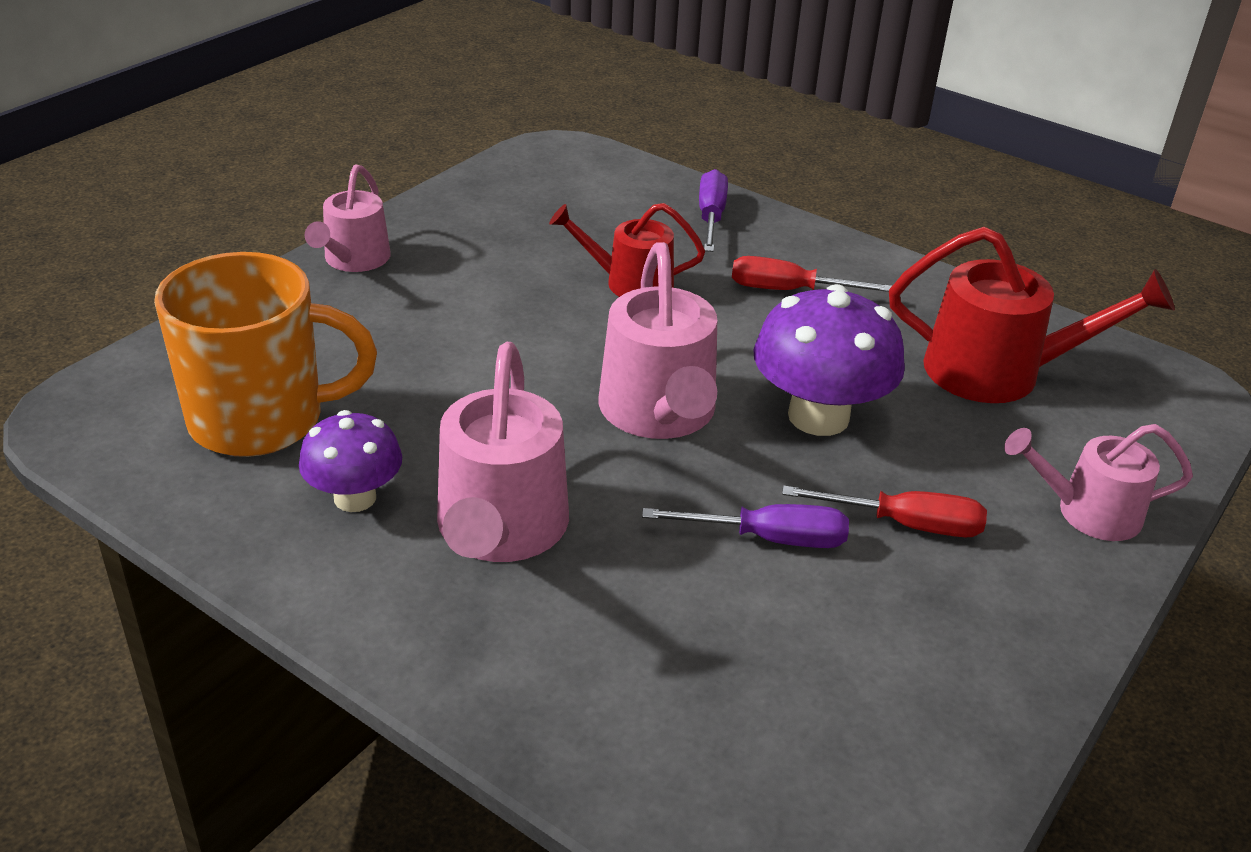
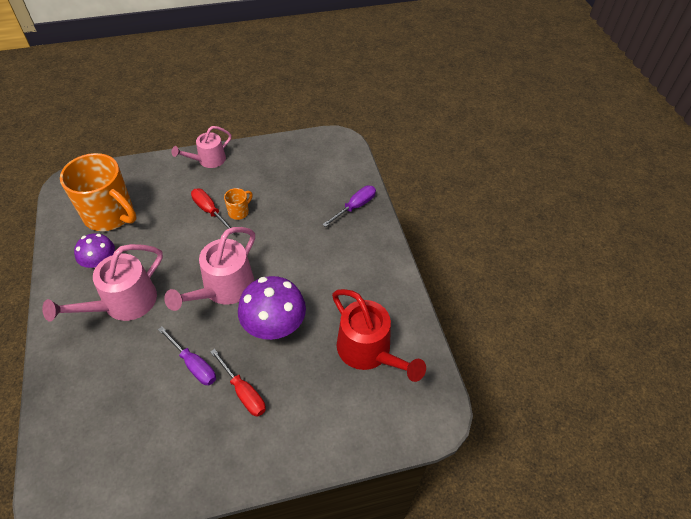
camera: 40 degrees right, 15 degrees up
red watering can [549,203,705,297] -> none
red screwdriver [732,256,892,292] -> red screwdriver moved to [191,189,234,234]
pink watering can [1004,424,1193,541] -> none
none -> orange mug [224,188,253,220]

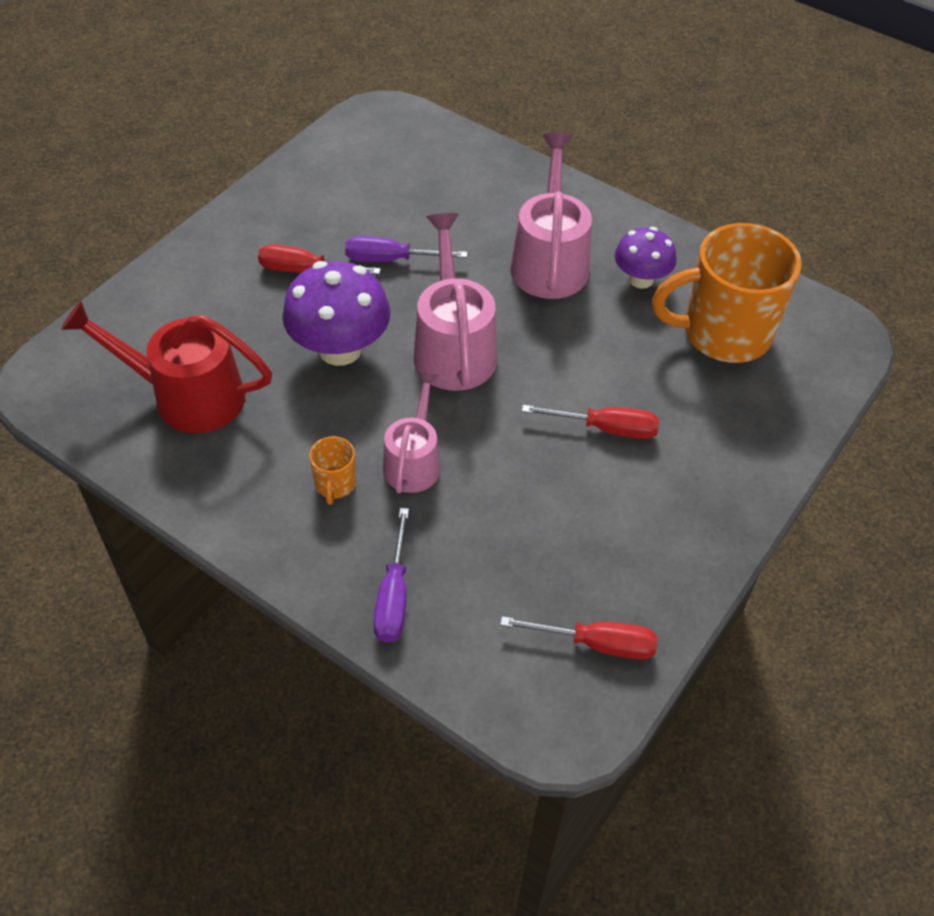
camera: 140 degrees right, 0 degrees up
pink watering can [172,126,232,168] -> pink watering can moved to [383,371,441,494]
orange mug [224,188,253,220] -> orange mug moved to [309,436,356,505]
none -> red screwdriver [500,616,657,660]

